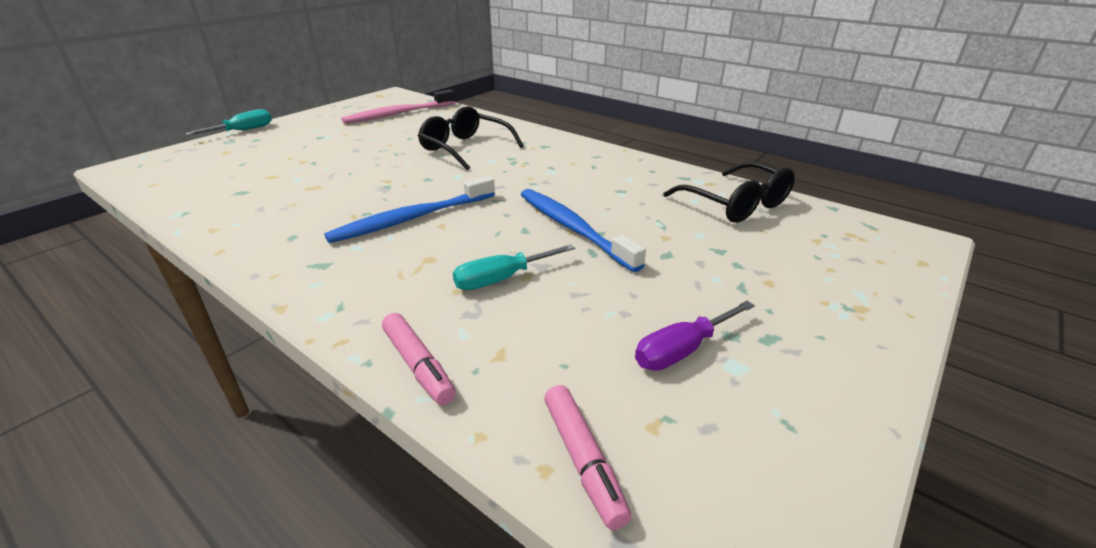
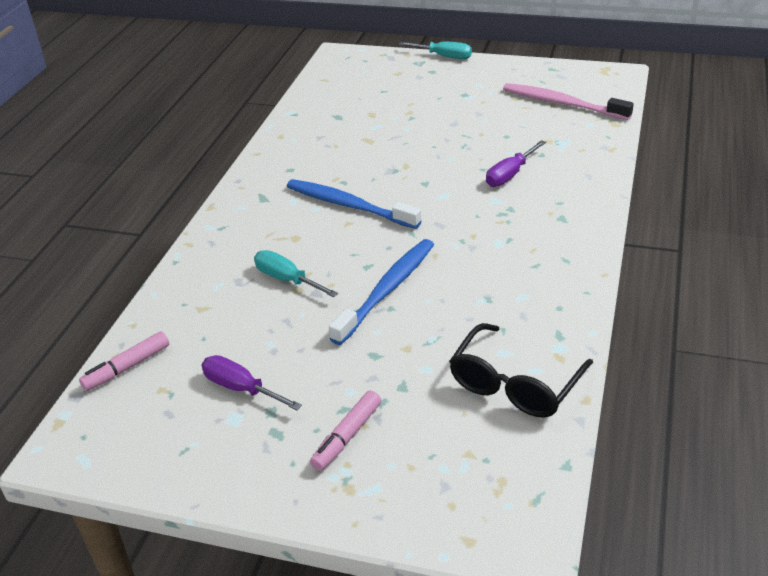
camera: 70 degrees right, 5 degrees up
pink marker [382,313,456,405] -> pink marker moved to [310,391,381,471]
black glasses [418,106,524,170] -> purple screwdriver [486,140,546,187]

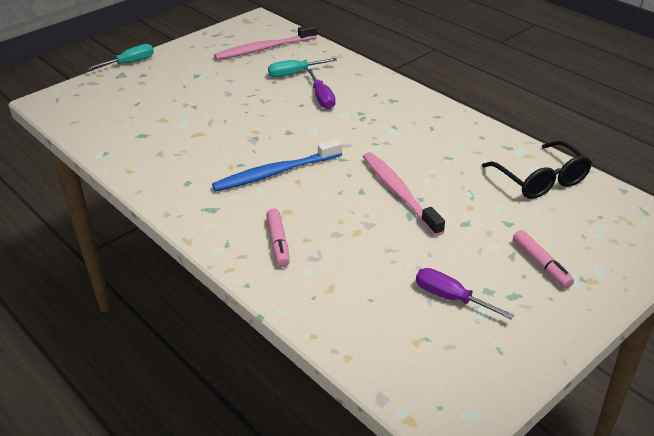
camera: 60 degrees left, 0 degrees up
pink marker [79,331,169,391] -> pink marker moved to [266,209,290,267]
purple screwdriver [202,355,302,410] -> purple screwdriver turned 60 degrees clockwise [416,268,514,319]
turquoise screwdriver [254,250,338,297] -> turquoise screwdriver moved to [268,58,337,77]
blue toothbrush [329,239,434,345] -> pink toothbrush [363,152,445,236]

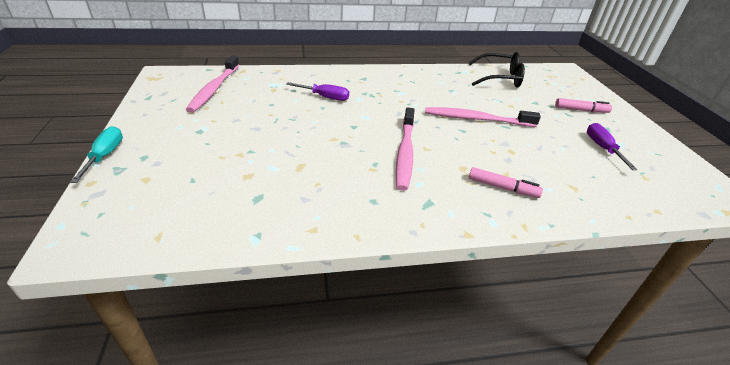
camera: 60 degrees left, 0 degrees up
blue toothbrush [212,139,342,191] -> pink toothbrush [396,107,414,191]
turquoise screwdriver [268,58,337,77] -> none
purple screwdriver [416,268,514,319] -> purple screwdriver turned 105 degrees clockwise [587,123,638,170]

